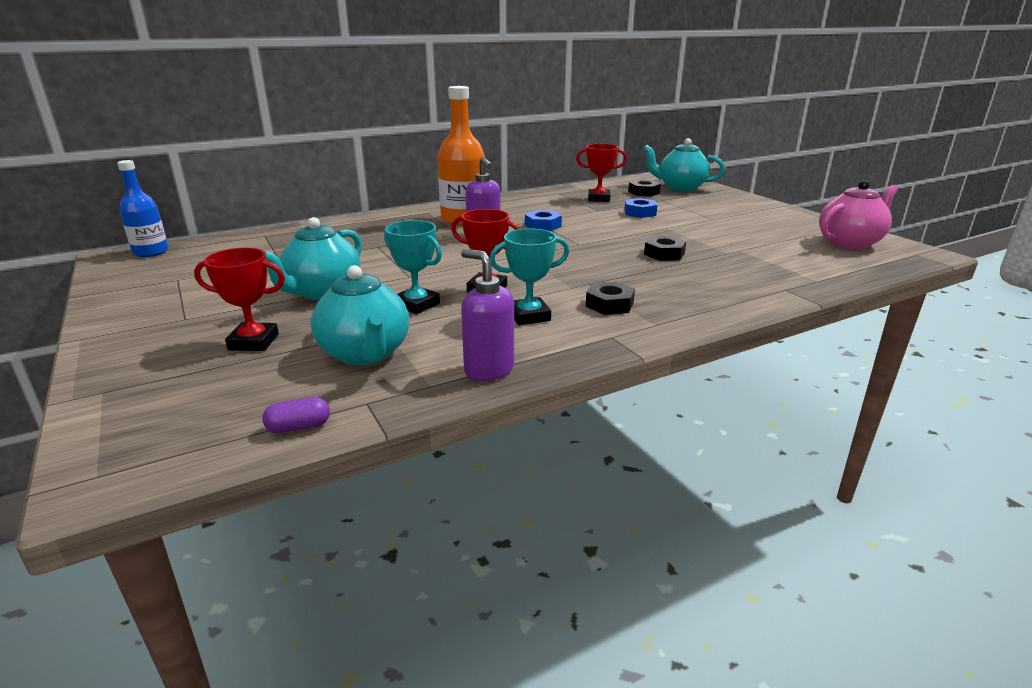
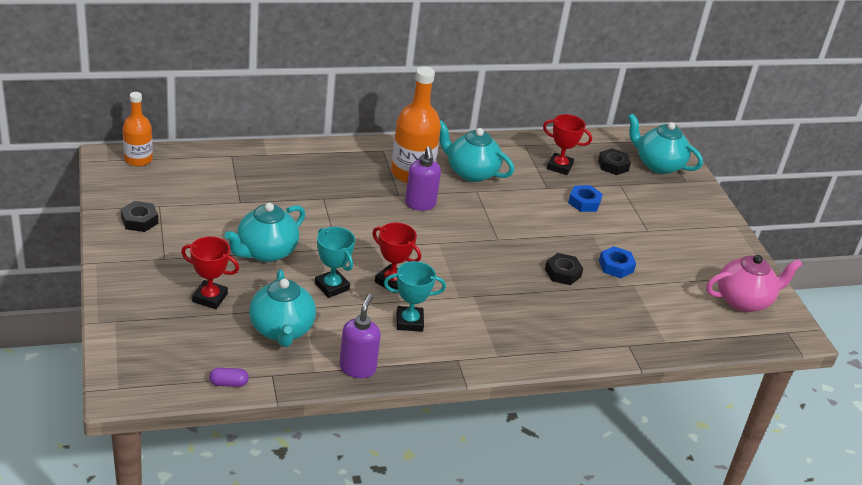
camera: 10 degrees right, 10 degrees up
blue bottle [117,160,168,257] -> orange bottle [123,92,153,166]
purple soap dispenser [461,249,514,381] -> purple soap dispenser turned 45 degrees clockwise [339,294,381,378]
blue nut [525,210,562,231] -> blue nut moved to [599,246,636,278]
black nut [586,281,635,315] -> black nut moved to [121,201,158,232]
none -> turquoise teapot [439,120,514,182]

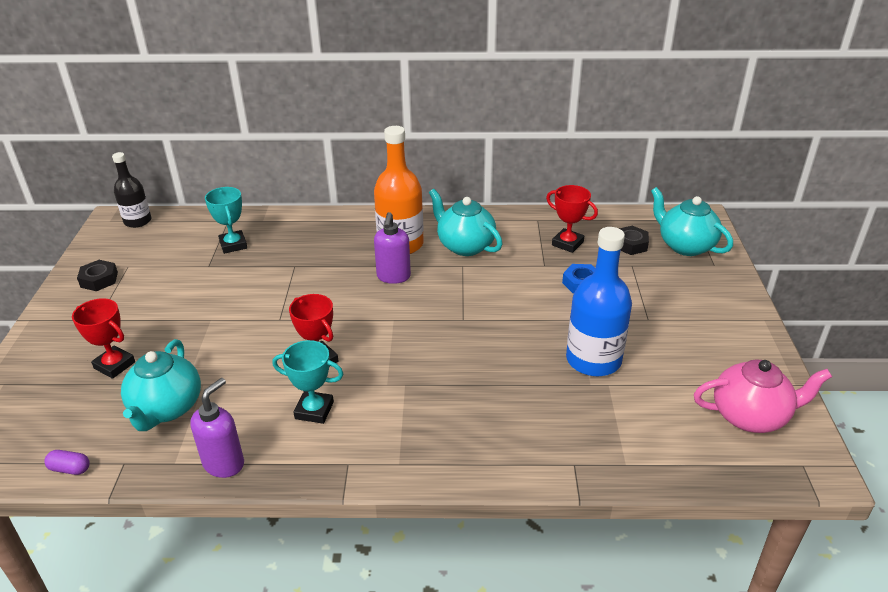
camera: 20 degrees right, 0 degrees up
orange bottle [123,92,153,166] -> black bottle [112,152,152,228]
turquoise teapot [225,203,305,262] -> none
turquoise trophy [315,227,355,298] -> turquoise trophy moved to [205,187,247,254]
black nut [545,253,583,285] -> none
blue nut [599,246,636,278] -> blue bottle [566,227,632,376]

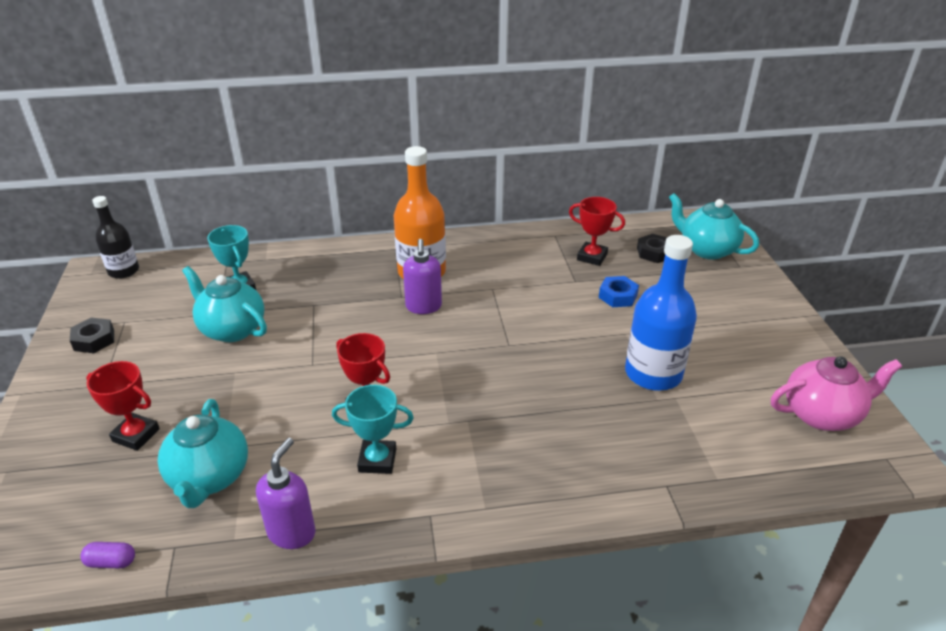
camera: 10 degrees left, 0 degrees up
turquoise teapot [429,189,503,256] -> turquoise teapot moved to [182,266,267,342]

